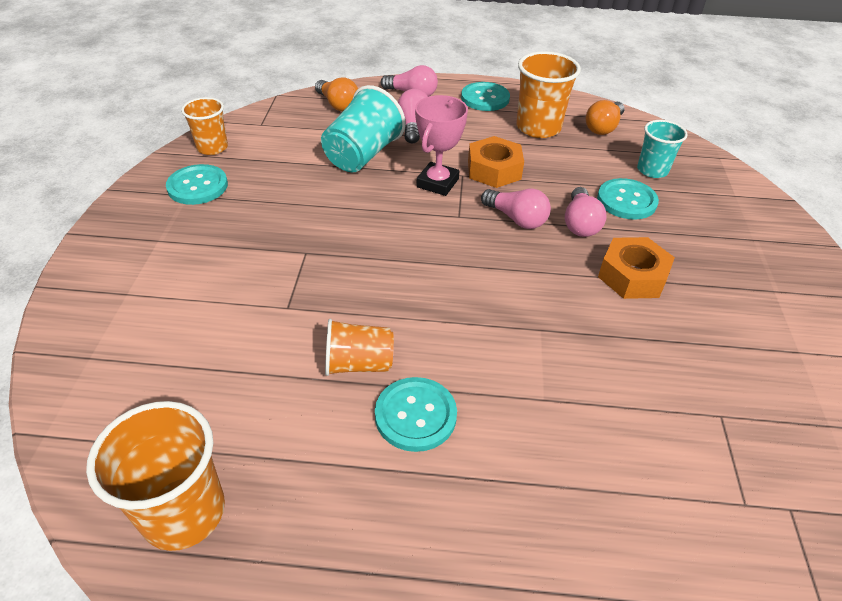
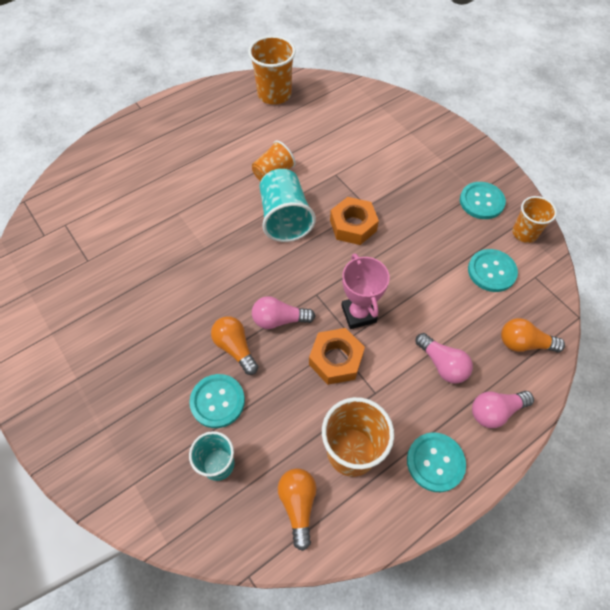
camera: 140 degrees right, 15 degrees up
turquoise cup [321,85,406,172] -> turquoise cup moved to [260,169,316,242]
turquoise button [375,377,457,452] -> turquoise button moved to [468,249,518,292]
pink light bulb [565,187,607,237] -> orange light bulb [211,316,258,375]
orange nut [598,237,675,299] -> orange nut moved to [330,197,379,245]

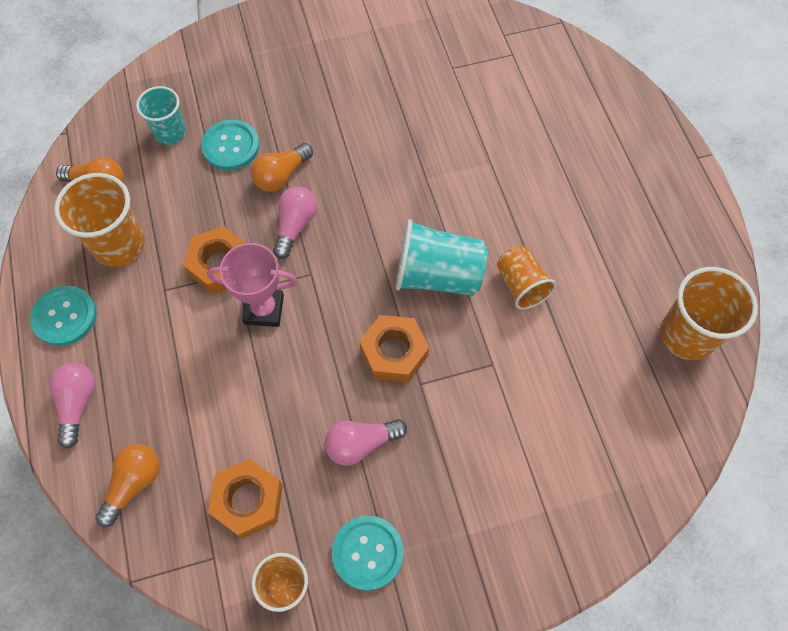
camera: 110 degrees right, 5 degrees up
orange light bulb [211,316,258,375] -> orange light bulb turned 150 degrees clockwise [251,143,313,192]
pink light bulb [415,333,473,384] -> pink light bulb moved to [325,419,407,466]
turquoise button [468,249,518,292] -> orange nut [208,459,283,539]

